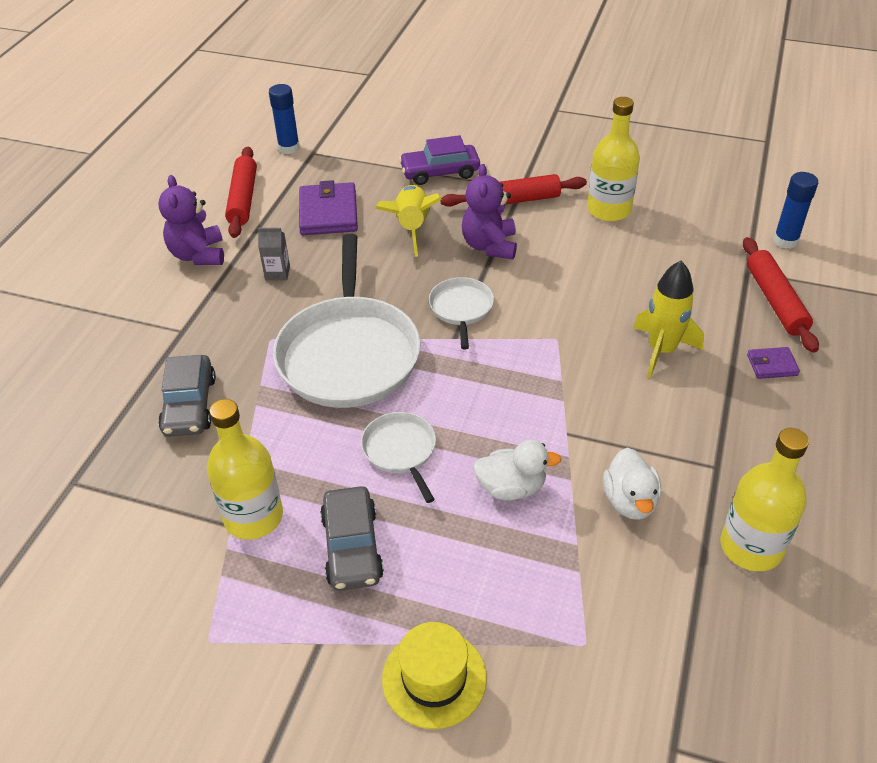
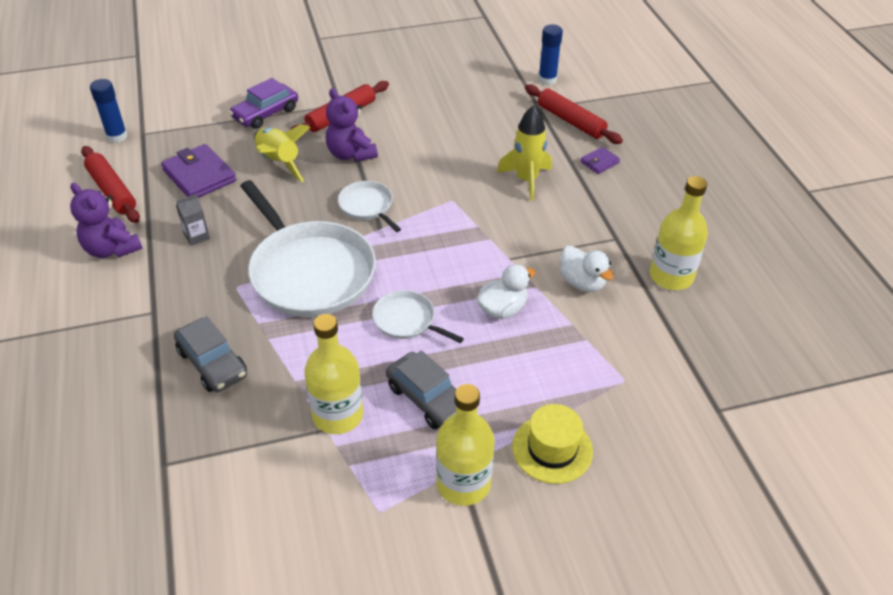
camera: 35 degrees left, 0 degrees up
yellow bottle [587,97,640,221] -> yellow bottle moved to [436,384,495,506]

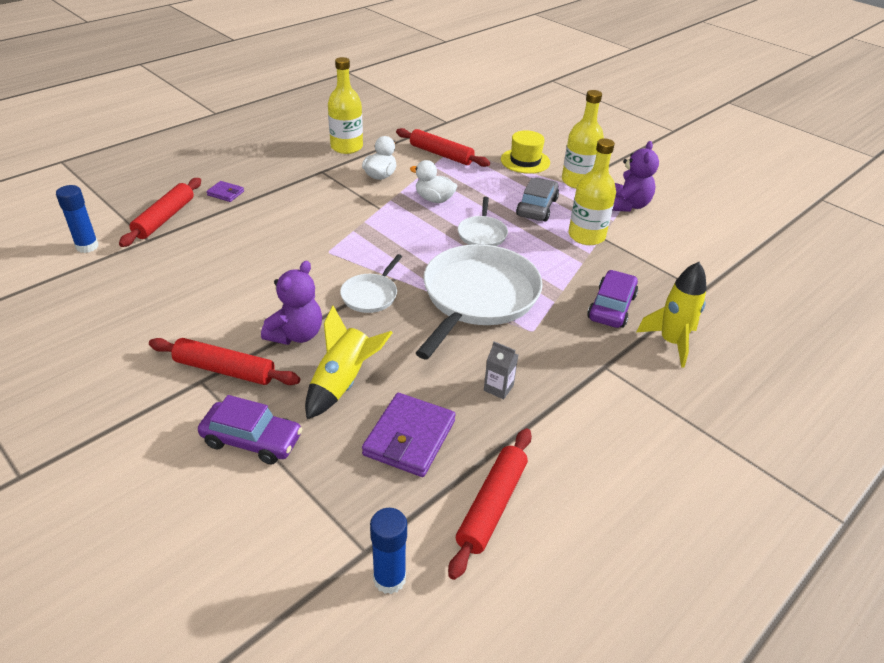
camera: 120 degrees left, 5 degrees down
purple teddy bear [70,183,143,258] -> purple teddy bear moved to [612,141,659,212]
grey car [174,316,247,392] -> purple car [587,270,638,328]
yellow rocket [497,105,552,201] -> yellow rocket moved to [637,262,707,368]
none -> red rolling pin [396,128,490,167]

